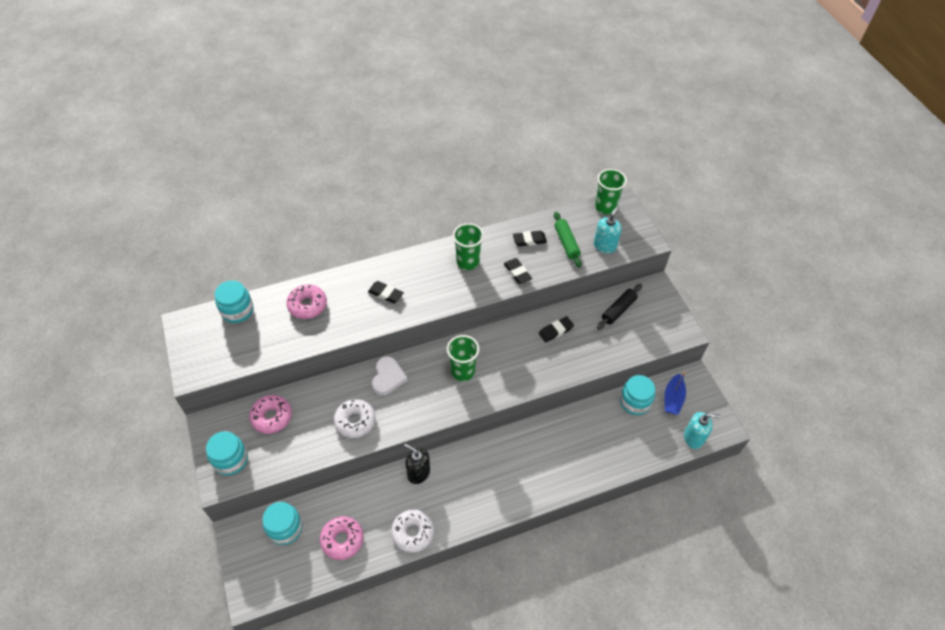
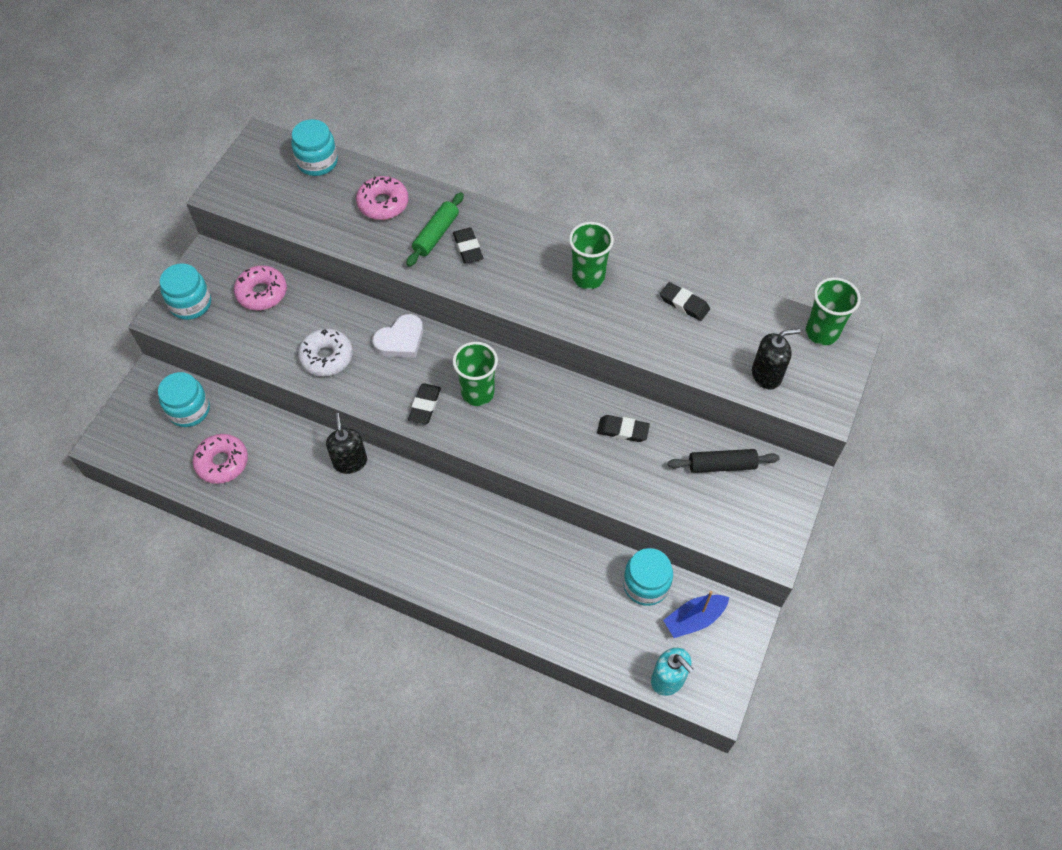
camera: 45 degrees right, 5 degrees up
white donut [391,509,434,553] -> none
black eraser [504,258,532,284] -> black eraser moved to [408,383,441,424]
green rolling pin [554,212,582,268] -> green rolling pin moved to [406,192,464,267]
turquoise soap dispenser [594,206,622,253] -> black soap dispenser [752,329,800,390]

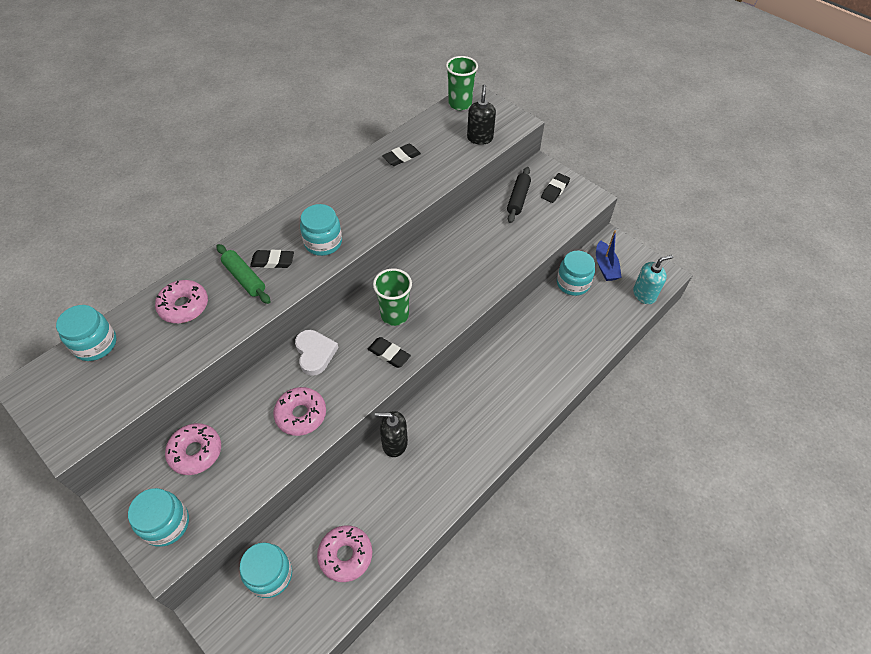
camera: 70 degrees left, 5 degrees down
white donut [298,328,353,376] -> pink donut [273,387,326,436]
green cup [569,222,614,289] -> none
black eraser [597,415,650,442] -> black eraser moved to [541,173,570,203]
none -> turquoise jar [300,204,342,256]

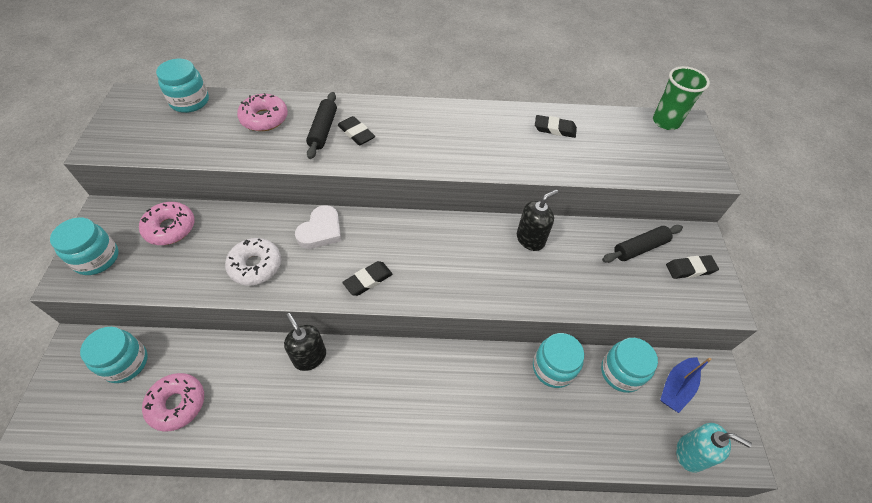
camera: 45 degrees right, 0 degrees up
green rolling pin [217,244,271,304] -> black rolling pin [306,92,337,159]
pink donut [273,387,326,436] -> white donut [225,238,281,285]
turquoise jar [300,204,342,256] -> turquoise jar moved to [533,333,584,388]
black eraser [368,337,411,368] -> black eraser turned 60 degrees clockwise [342,261,393,296]
green cup [373,268,412,326] -> none
black soap dispenser [467,84,496,145] -> black soap dispenser moved to [517,190,558,251]

